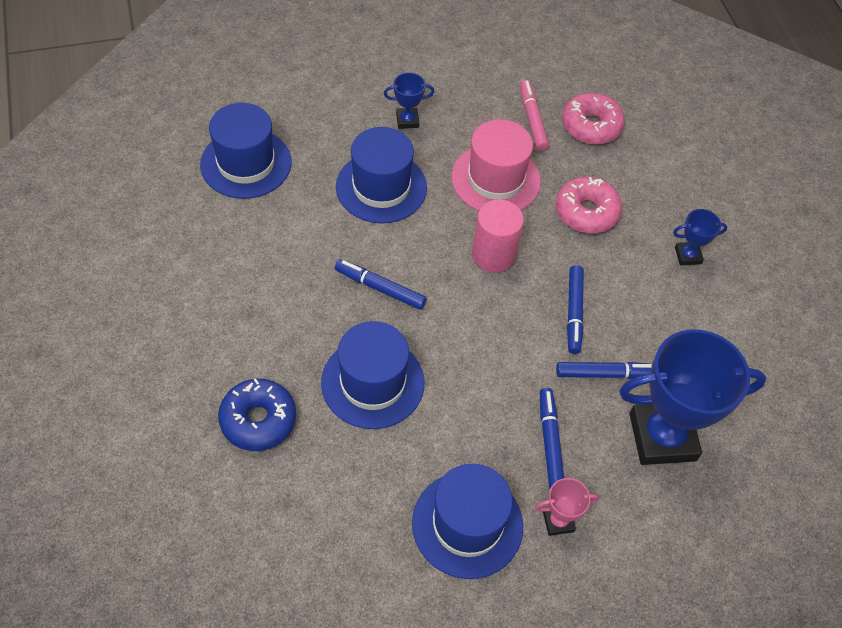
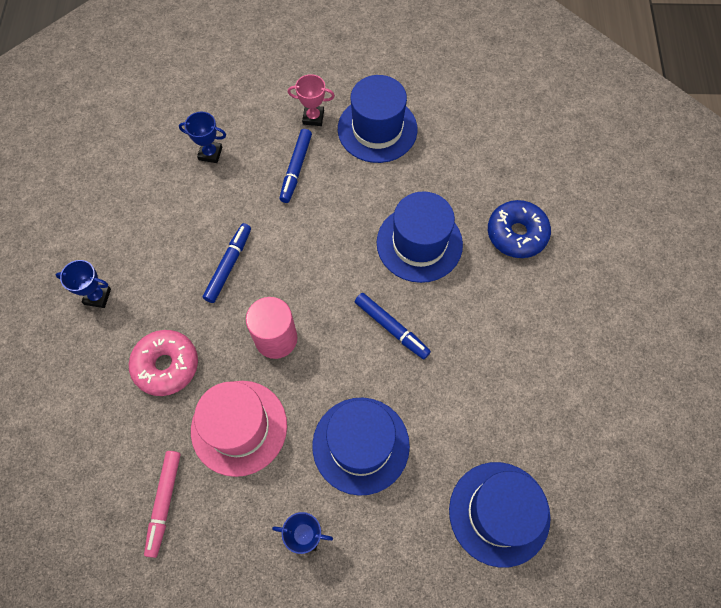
camera: 160 degrees left, 10 degrees up
blue marker [556,362,652,379] -> none
pink donut [562,93,625,144] -> none
blue trophy [619,329,767,465] -> blue trophy [179,112,226,163], size x0.44

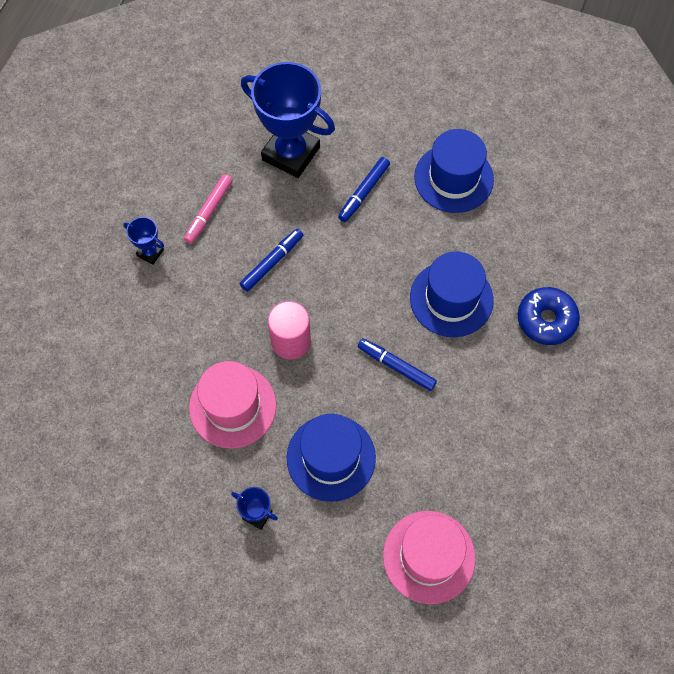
camera: 20 degrees right, 0 degrees up
pink donut [129,330,198,396] -> none
pink marker [144,451,181,558] -> pink marker moved to [184,174,233,244]
blue trophy [179,112,226,163] -> blue trophy [241,62,335,178], size x2.27
pink trophy [288,74,335,126] -> none
blue marker [355,293,431,359] -> blue marker turned 150 degrees clockwise [358,338,437,391]
blue hat [449,462,551,567] -> pink hat [383,511,476,604]

